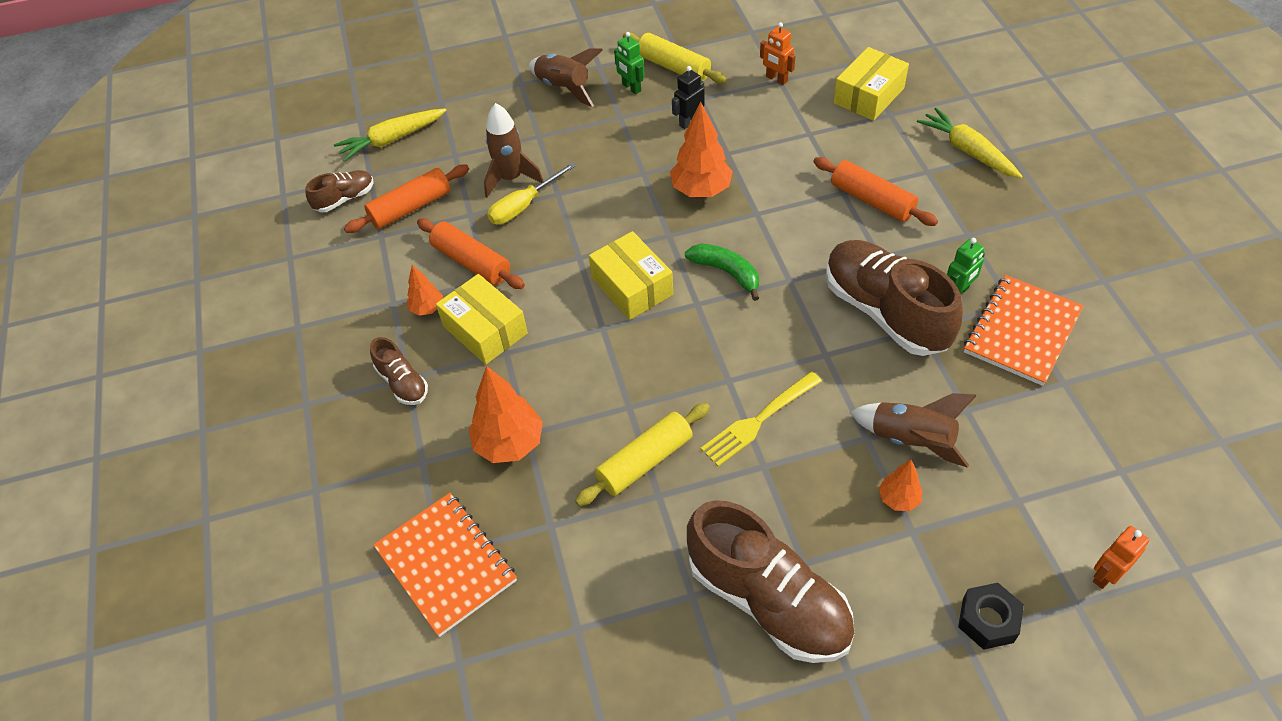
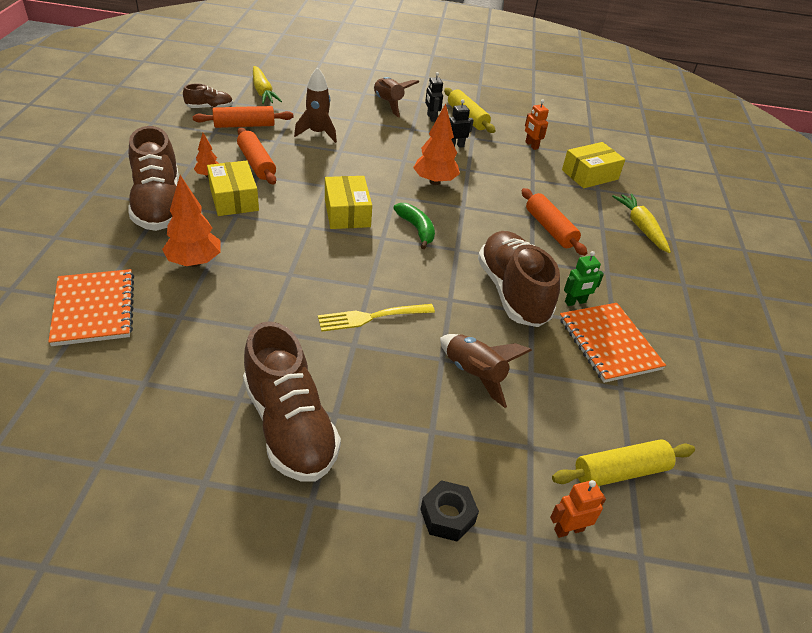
camera: 15 degrees right, 10 degrees down
yellow carrot [334,108,447,162] -> yellow carrot turned 105 degrees counterclockwise [253,66,282,104]
brown shoe [370,337,428,405] -> brown shoe [128,126,179,231], size x2.08
yellow screwdriver [487,162,576,225] -> none
yellow rolling pin [575,403,710,506] -> yellow rolling pin moved to [552,439,695,486]
green robot [614,32,645,95] -> black robot [425,72,443,122]
orange tree [879,460,923,511] -> none
orange notebook [964,275,1084,386] -> orange notebook turned 75 degrees counterclockwise [559,303,666,383]

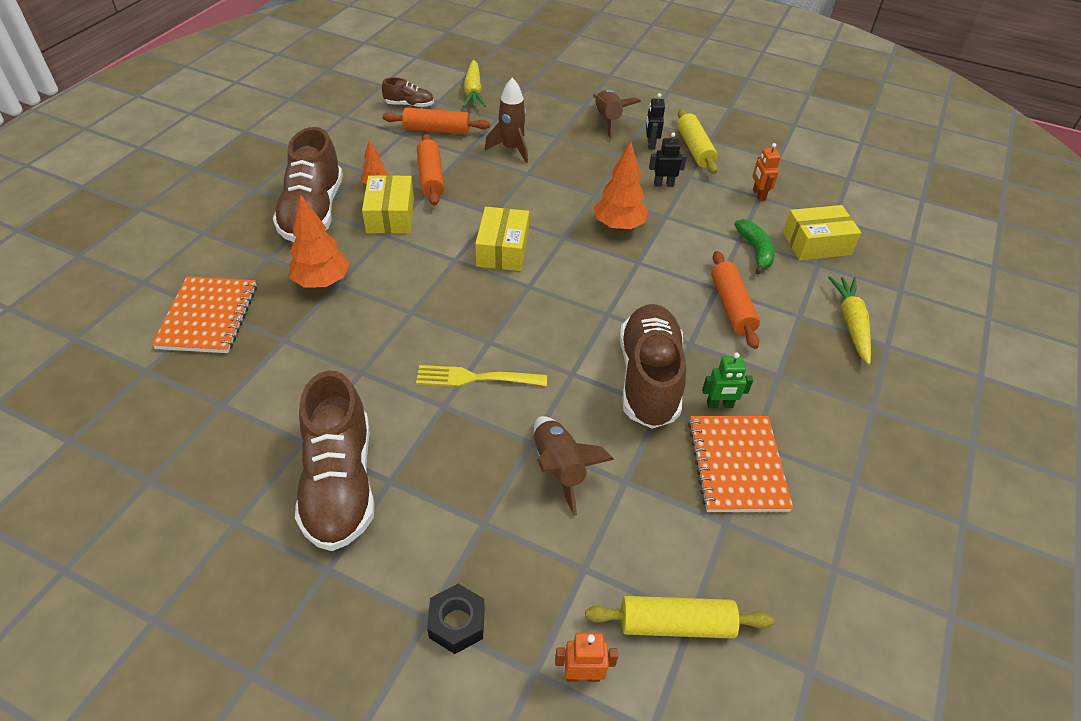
camera: 20 degrees right, 5 degrees up
green banana [393,203,435,249] -> green banana moved to [734,219,775,275]

